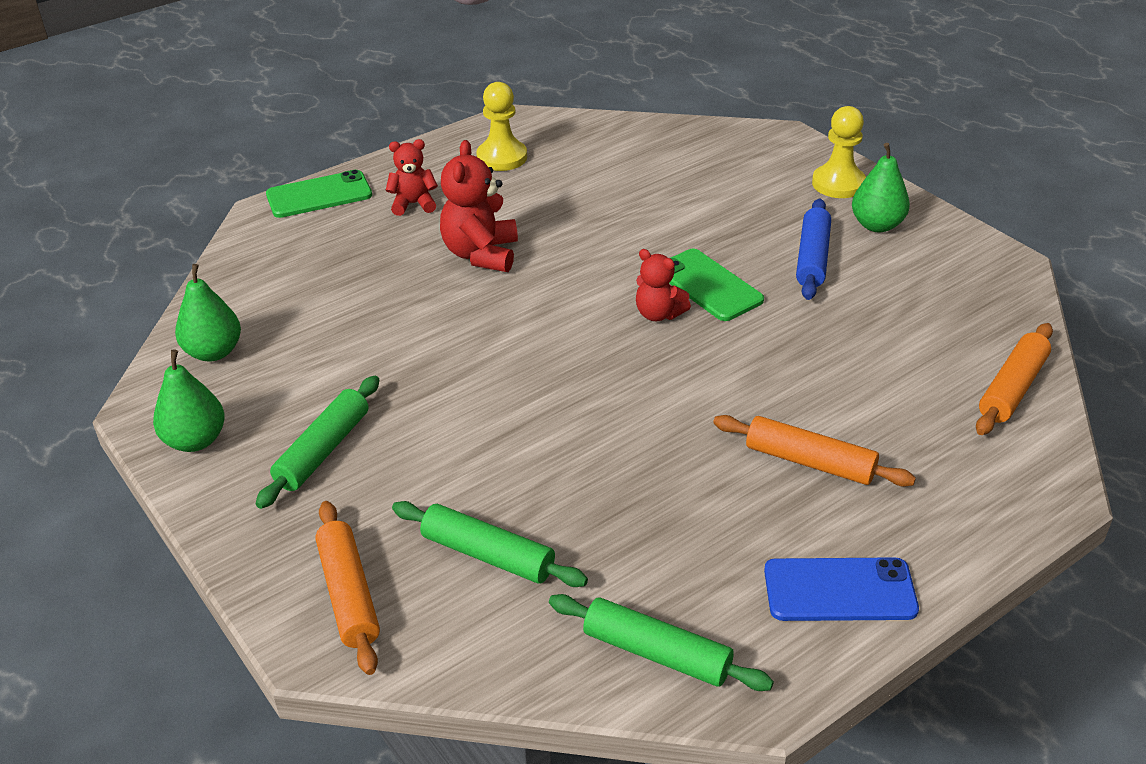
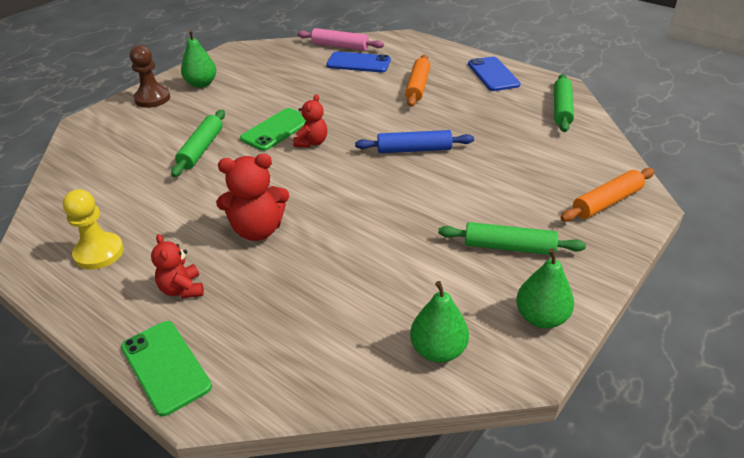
camera: 105 degrees left, 0 degrees up
green rolling pin [392,501,588,587] -> green rolling pin moved to [171,110,225,177]
blue rolling pin [796,199,831,300] -> blue rolling pin moved to [355,130,474,153]
yellow pawn [812,106,866,198] -> brown pawn [130,45,170,108]
orange rolling pin [976,323,1053,435] -> pink rolling pin [297,28,384,51]
none -> blue phone [326,51,391,73]

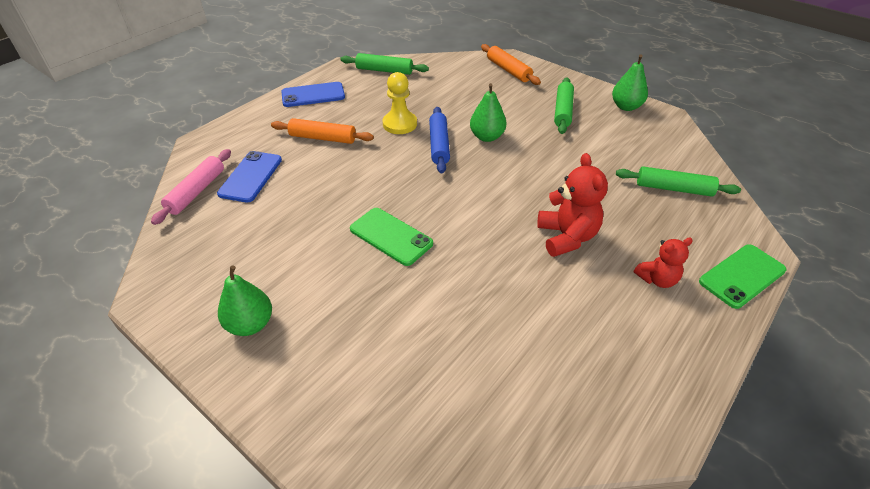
camera: 90 degrees left, 5 degrees up
yellow pawn [63,189,124,270] -> yellow pawn moved to [383,72,417,134]
brown pawn [130,45,170,108] -> none
green rolling pin [171,110,225,177] -> green rolling pin moved to [616,166,741,197]
red teddy bear [293,94,327,148] -> none
green pear [410,281,469,363] -> green pear moved to [470,83,506,142]

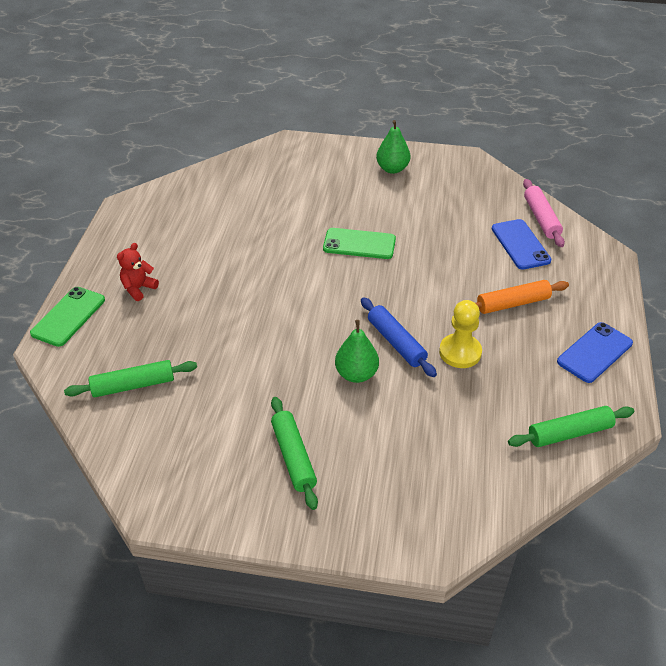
camera: 150 degrees right, 0 degrees up
orange rolling pin [481,44,541,85] -> none
red teddy bear [537,153,608,257] -> none
green pear [612,55,648,111] -> none

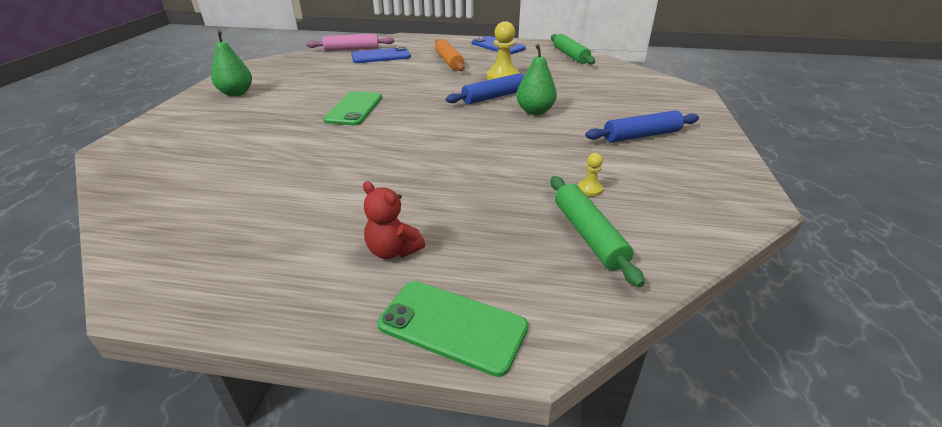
camera: 90 degrees left, 10 degrees down
green rolling pin [271,397,318,510] -> blue rolling pin [585,111,699,142]
none -> yellow pawn [578,153,603,196]

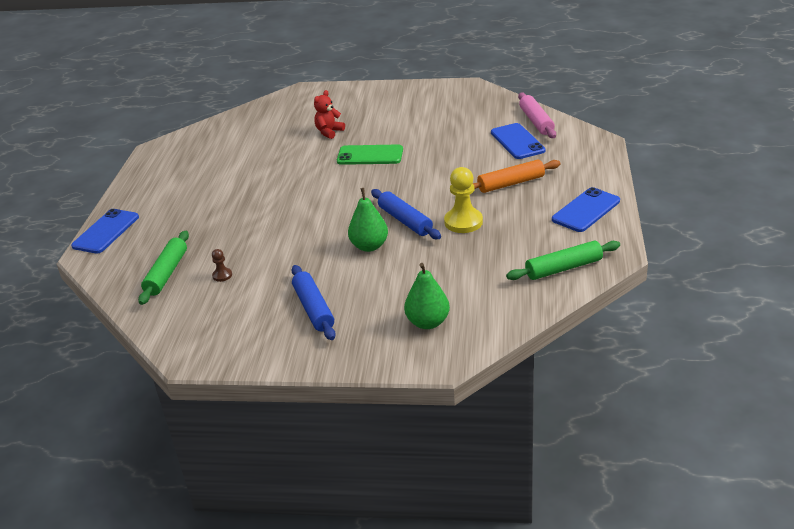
camera: 90 degrees right, 0 degrees up
green pear [211,30,252,96] -> green pear moved to [404,263,450,329]
red teddy bear [363,181,425,259] -> red teddy bear moved to [314,90,345,139]
green phone [377,281,528,377] -> blue phone [71,209,139,253]
green rolling pin [551,176,645,287] -> green rolling pin turned 60 degrees counterclockwise [138,231,189,305]
yellow pawn [578,153,603,196] -> brown pawn [212,249,232,282]

